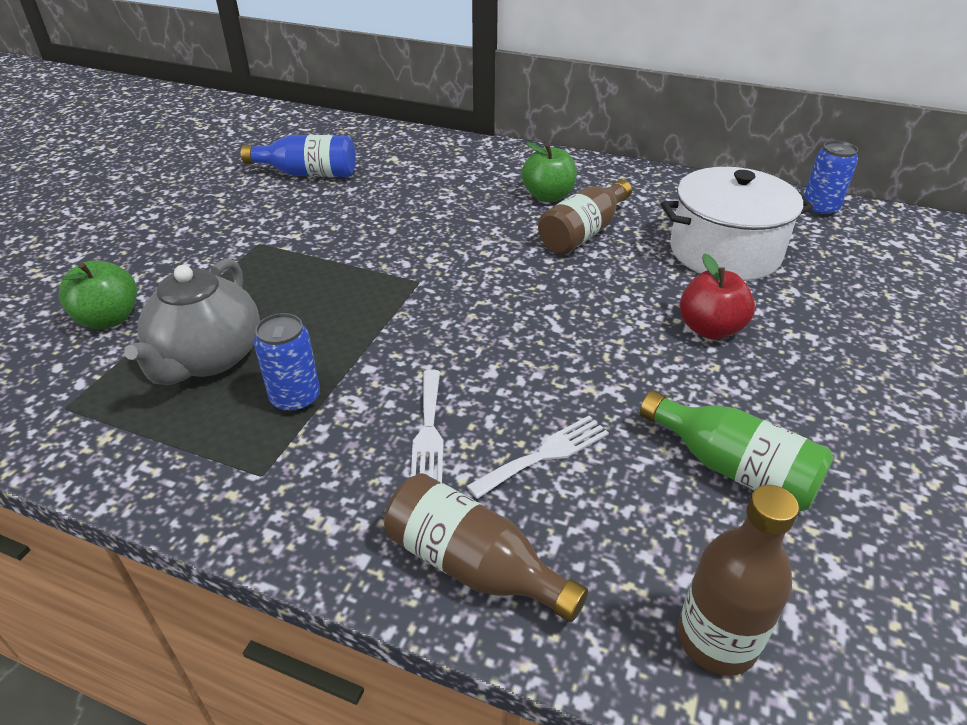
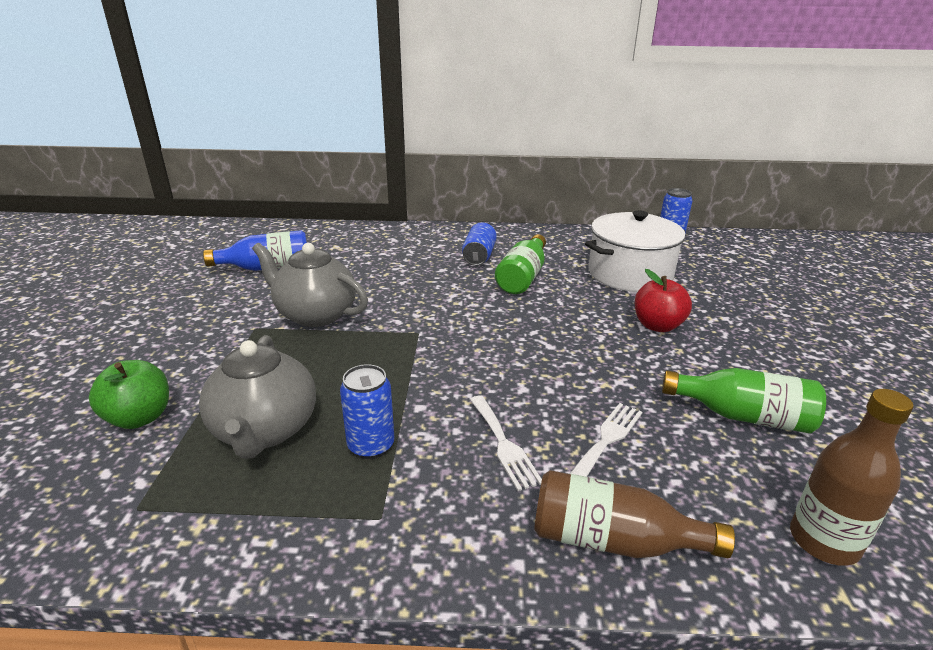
camera: 20 degrees left, 10 degrees down
green apple [522,142,577,202] -> blue can [462,222,497,266]
brown bottle [538,180,632,254] -> green bottle [495,234,546,294]
none -> grey teapot [252,243,368,327]

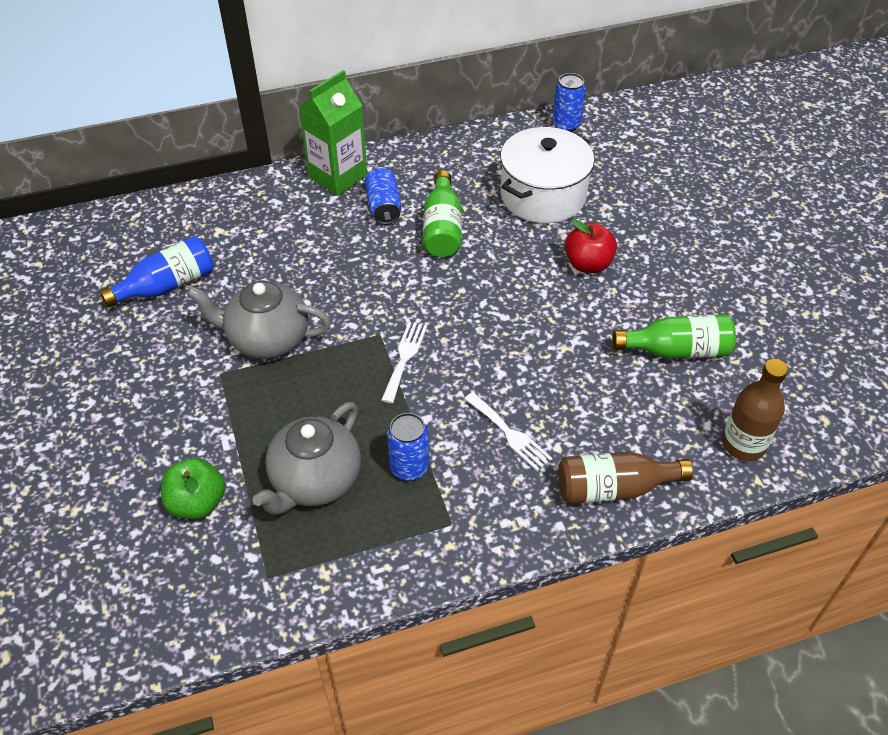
camera: 20 degrees left, 20 degrees up
grey teapot [199,335,316,459] -> grey teapot turned 60 degrees clockwise [253,402,361,515]
white fork [570,403,642,477] -> white fork moved to [381,322,427,403]
none -> green carton [298,70,367,196]

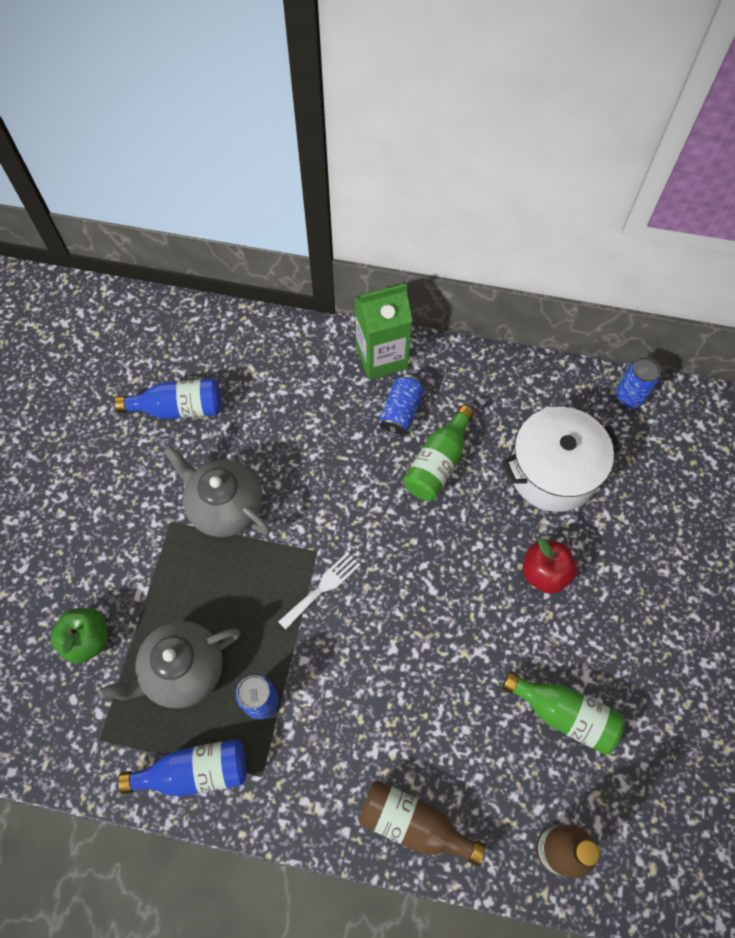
camera: 30 degrees right, 15 degrees up
white fork [464,392,552,471] -> none
none -> blue bottle [118,739,247,797]

